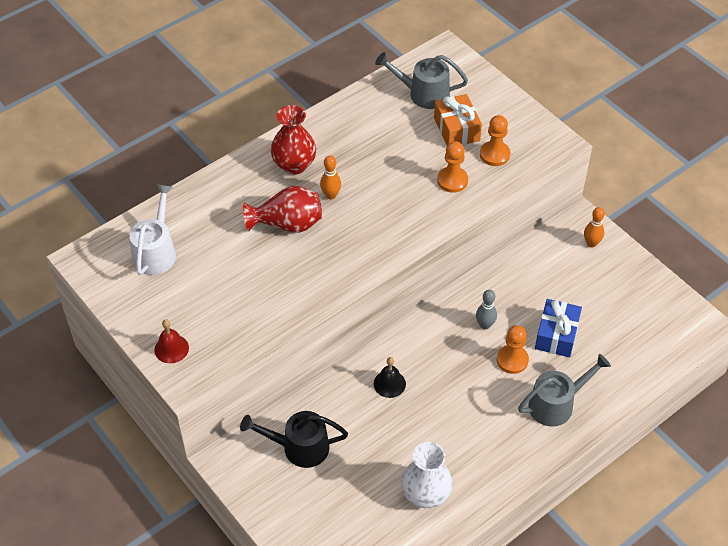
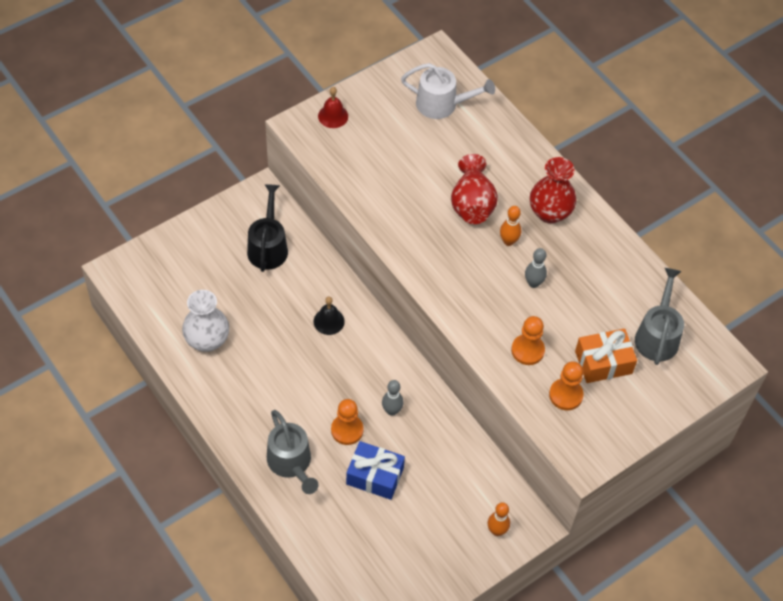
camera: 90 degrees right, 5 degrees up
none -> grey bowling pin [525,248,547,288]

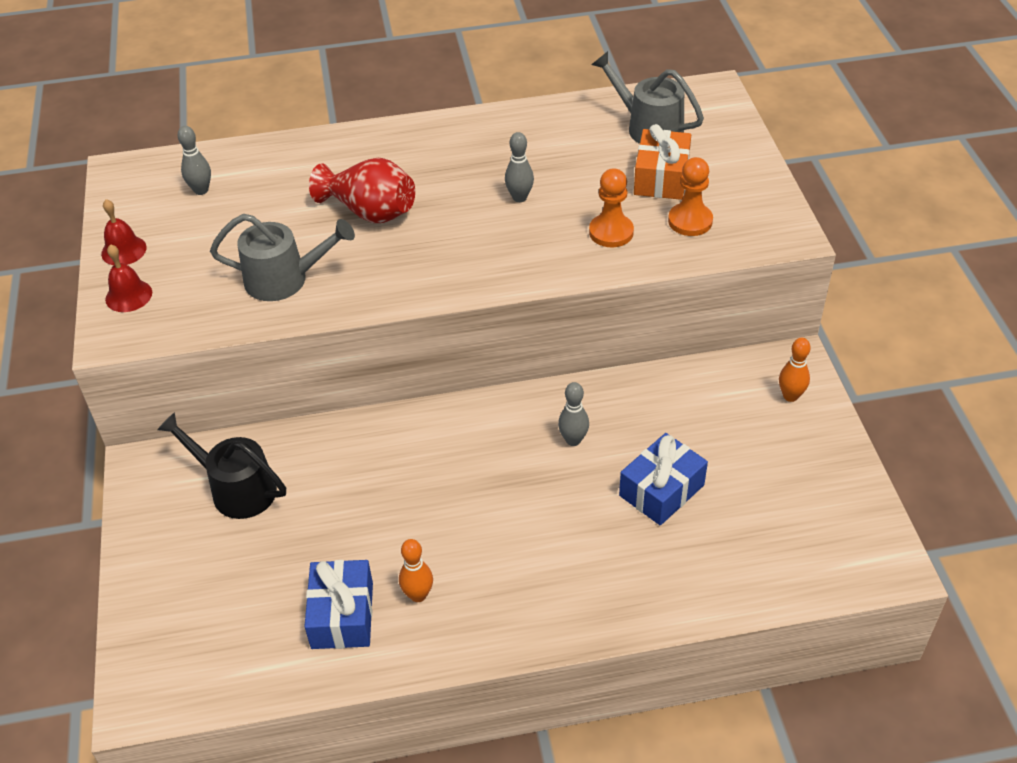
camera: 60 degrees left, 10 degrees down
white vase [182,290,229,352] -> blue gift [304,560,373,649]
grey watering can [267,410,319,494] -> grey watering can moved to [210,214,355,301]
black bell [313,296,345,335] -> none
orange pawn [331,399,364,445] -> none
white watering can [401,63,495,119] -> grey bowling pin [177,126,211,195]
orange bowling pin [500,206,521,246] -> orange bowling pin moved to [399,539,433,602]
red vase [530,157,576,223] -> none
none -> red bell [101,199,147,265]

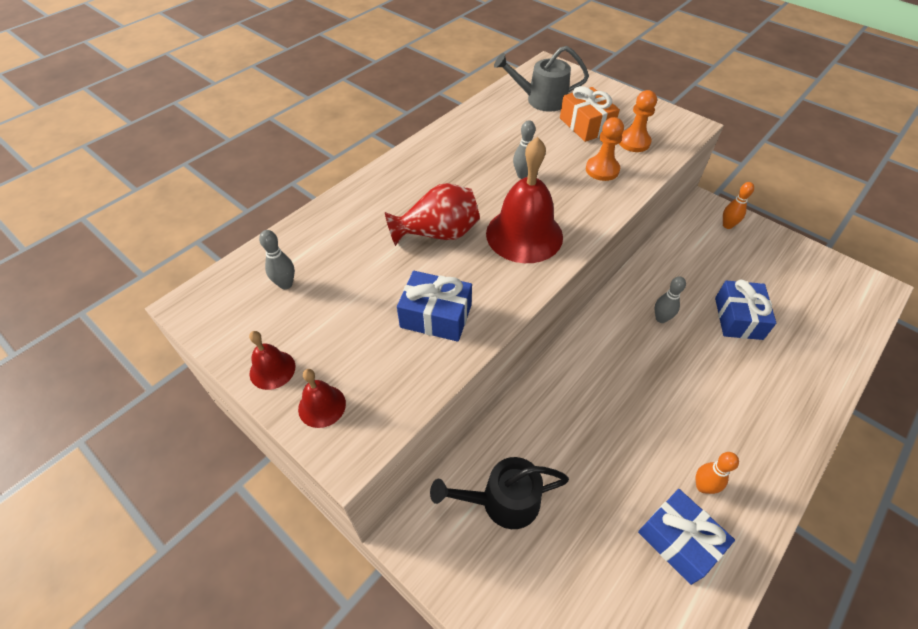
camera: 40 degrees left, 5 degrees up
grey watering can [210,214,355,301] -> blue gift [397,271,472,342]
none -> red bell [486,137,563,263]

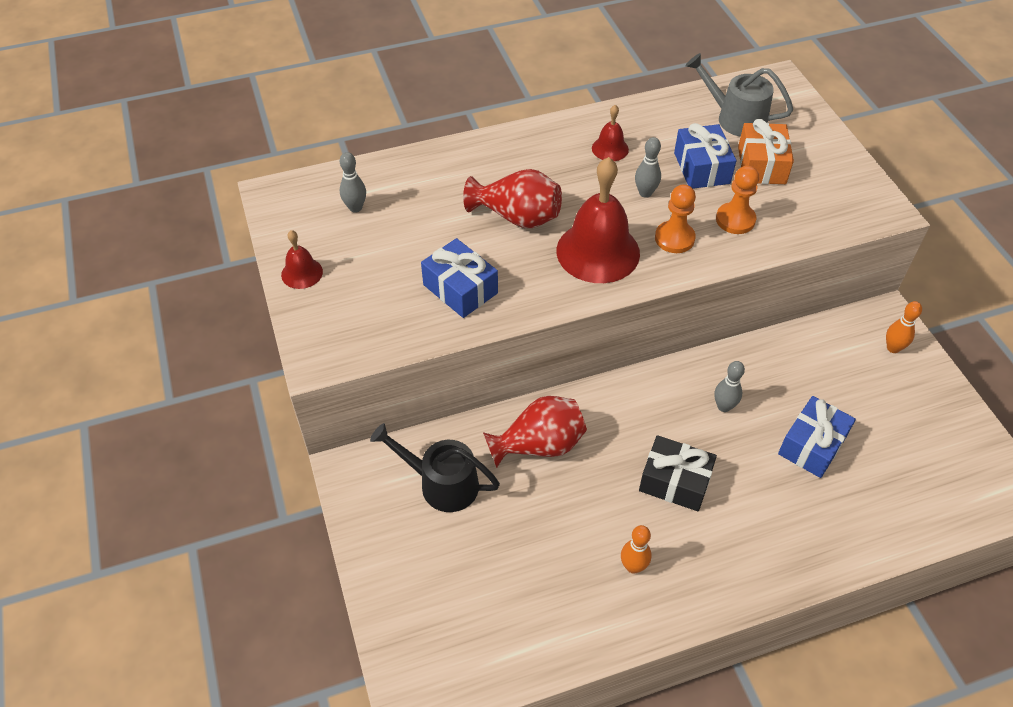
camera: 30 degrees right, 0 degrees up
red bell [298,369,346,428] -> red bell moved to [592,105,629,161]
orange pawn [619,90,657,152] -> orange pawn moved to [655,184,696,253]
blue gift [638,489,735,585] -> blue gift moved to [674,123,736,189]
none -> red vase [483,396,587,468]
none -> black gift [639,435,717,511]

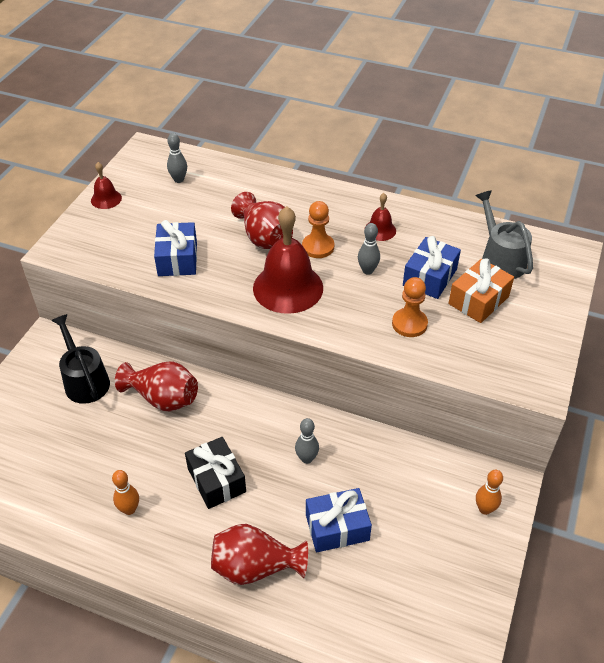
camera: 40 degrees right, 5 degrees down
orange pawn [655,184,696,253] -> orange pawn moved to [302,201,334,258]
none -> red vase [211,524,308,585]

